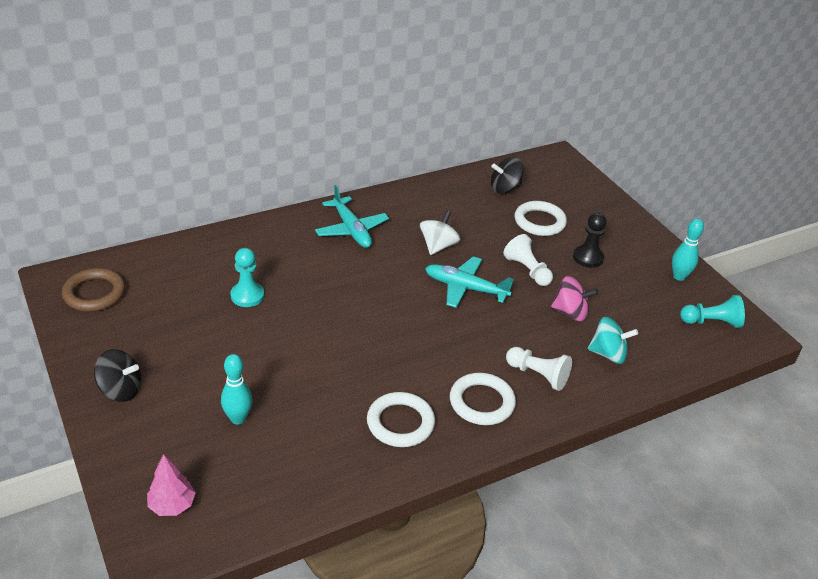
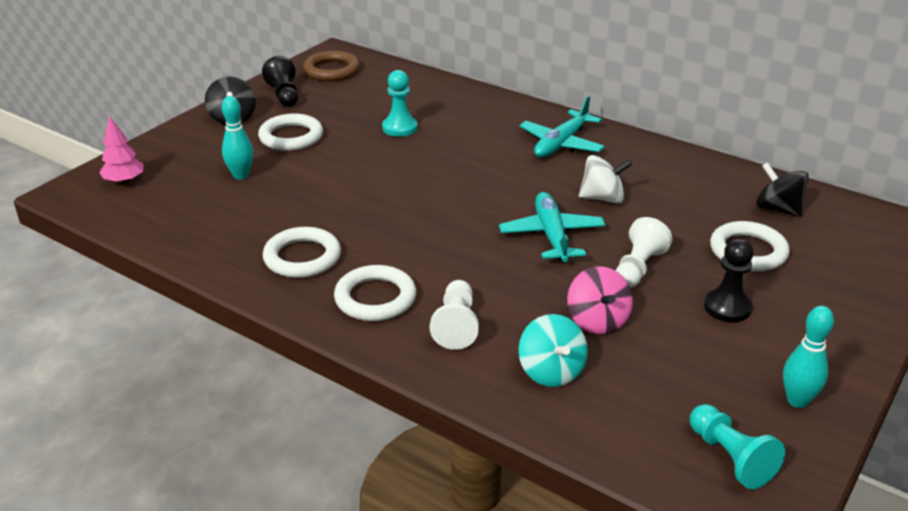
camera: 65 degrees right, 5 degrees down
none -> white ring [258,113,323,151]
none -> black pawn [262,56,298,107]

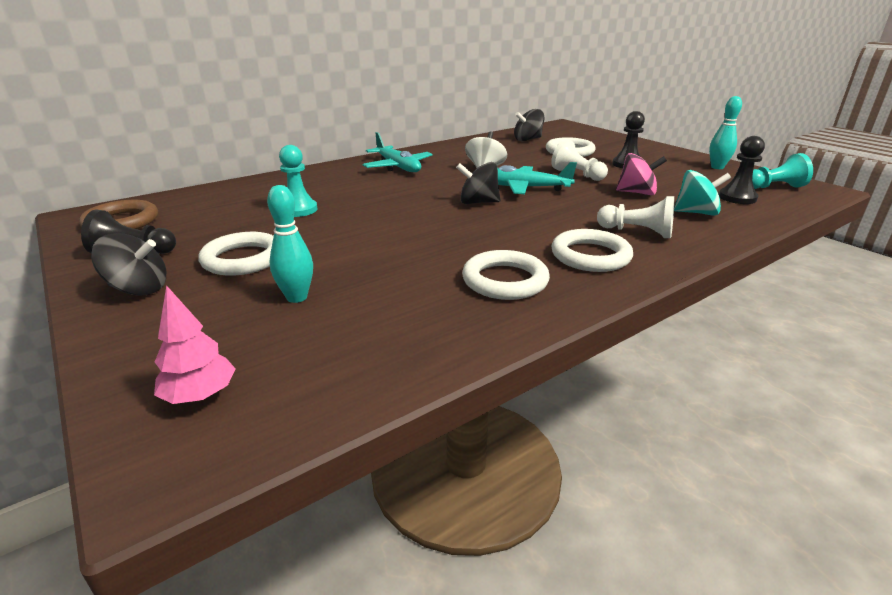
camera: 70 degrees left, 5 degrees down
none -> black spinning top [456,162,500,204]
none -> black pawn [719,136,765,204]

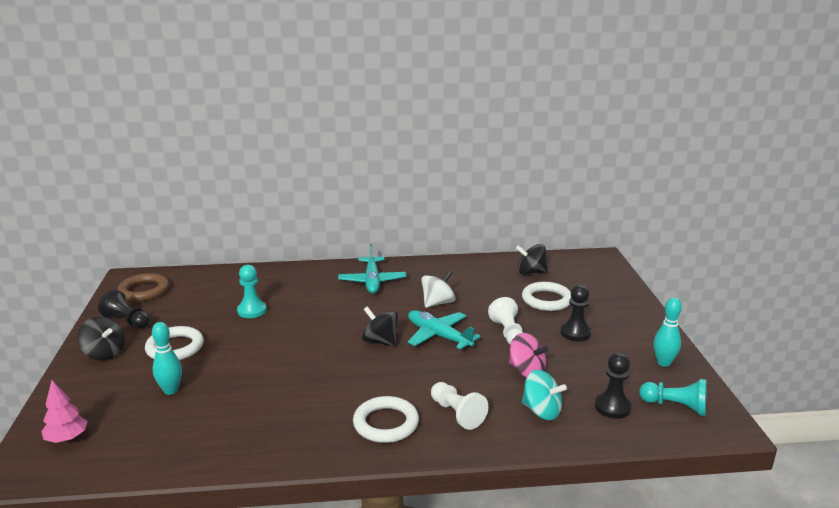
camera: 30 degrees right, 5 degrees down
white ring [462,250,550,300] -> none

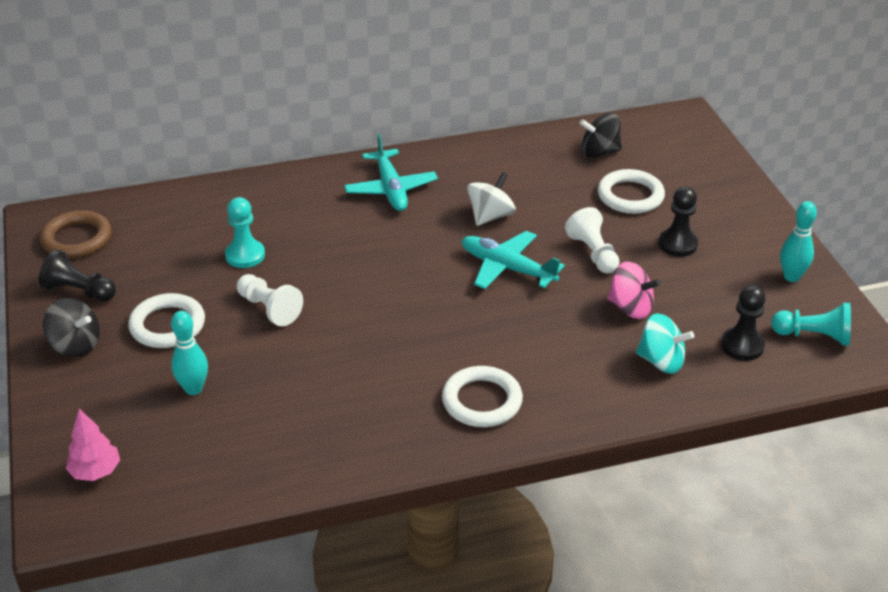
camera: 10 degrees left, 15 degrees up
black spinning top [362,306,398,346] -> none
white pawn [431,382,488,430] -> white pawn moved to [237,274,303,327]

